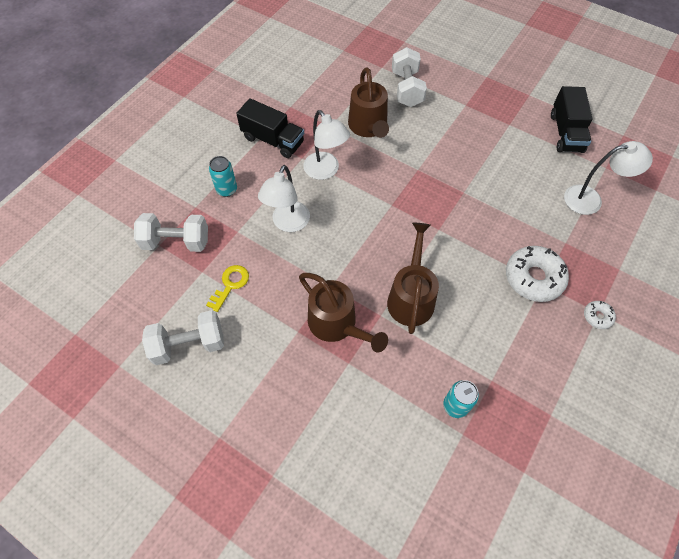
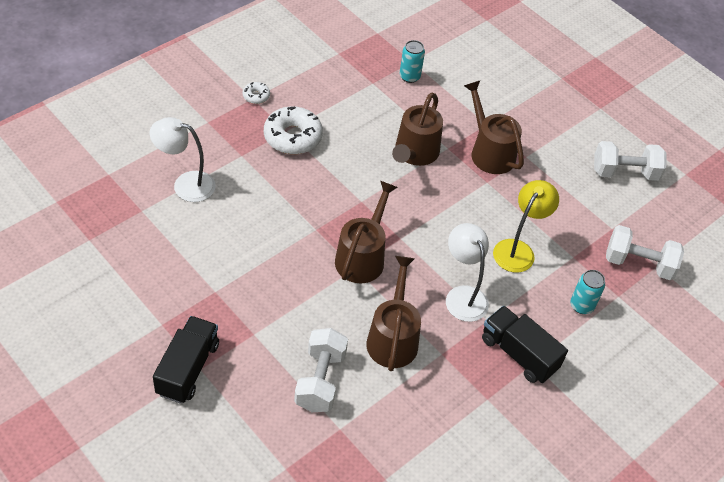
camera: 170 degrees left, 10 degrees down
yellow key [206,265,249,312] -> none
white lamp [258,165,310,232] -> yellow lamp [493,180,559,272]
black truck [551,86,593,153] -> black truck moved to [153,316,219,403]
none -> brown watering can [335,181,398,283]

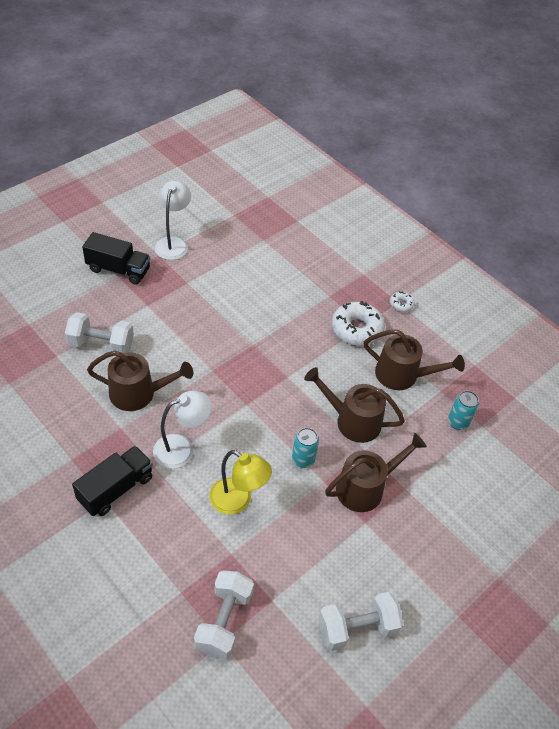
camera: 90 degrees right, 0 degrees up
white lamp [150,117,216,202] -> white lamp moved to [155,181,191,260]
brown watering can [335,181,398,283] -> brown watering can moved to [364,329,465,390]
turquoise can [571,270,605,314] -> turquoise can moved to [292,428,319,468]
white dumbbell [594,141,667,181] -> white dumbbell turned 75 degrees clockwise [318,592,403,651]

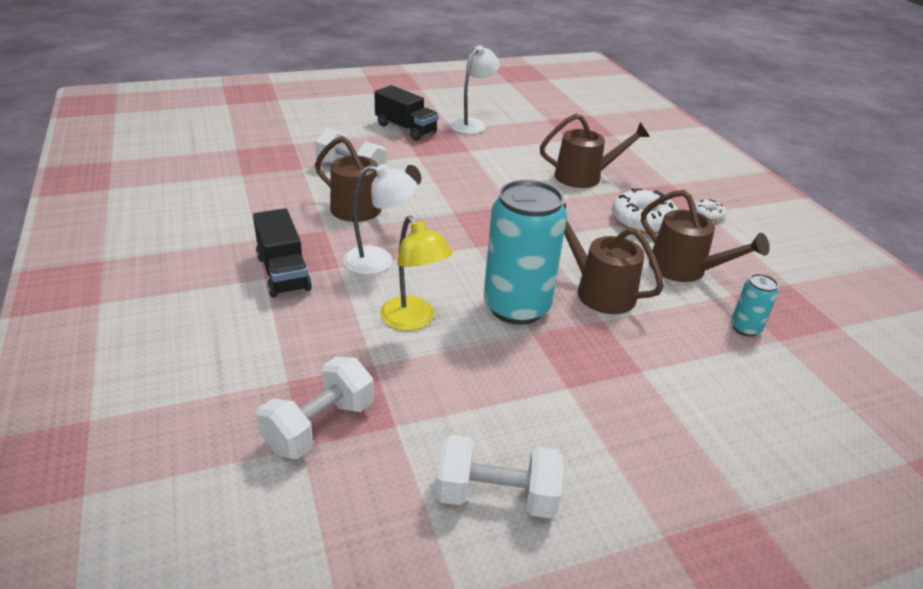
camera: 25 degrees right, 15 degrees down
black truck [72,446,153,516] -> black truck turned 90 degrees clockwise [253,208,312,298]
turquoise can [292,428,319,468] -> turquoise can [484,180,567,325], size x2.21
brown watering can [325,433,427,512] -> brown watering can moved to [540,113,650,188]

